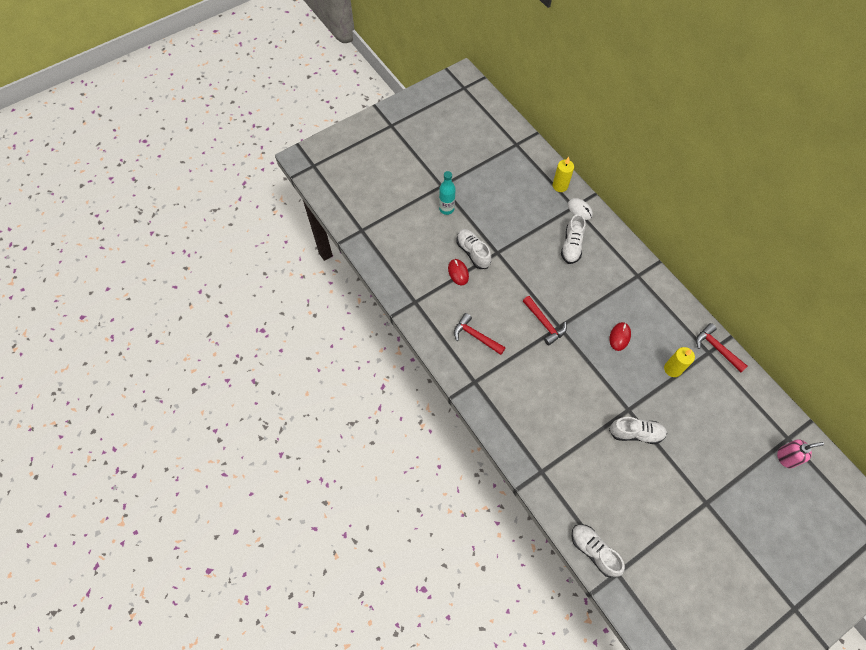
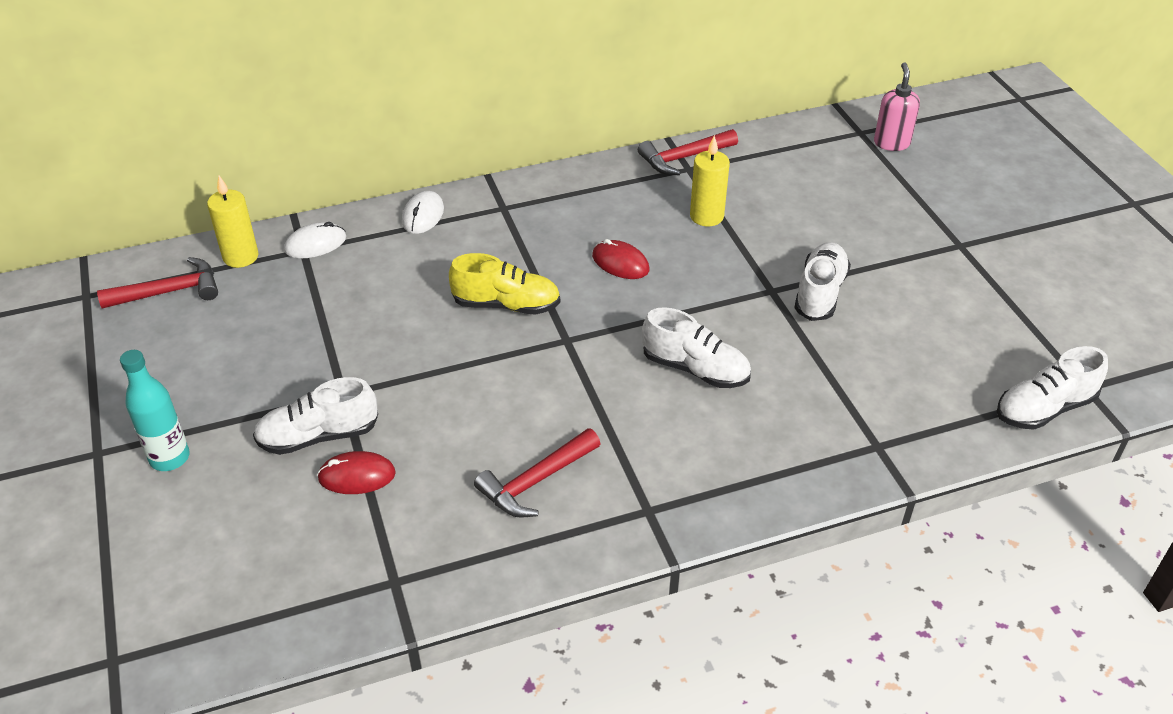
camera: 75 degrees left, 20 degrees down
red hammer [523,296,567,346] -> red hammer moved to [97,257,218,309]
white shoe [561,214,586,264] -> white shoe moved to [642,307,751,388]
none -> white mouse [402,191,444,234]
none -> yellow shoe [449,253,560,315]

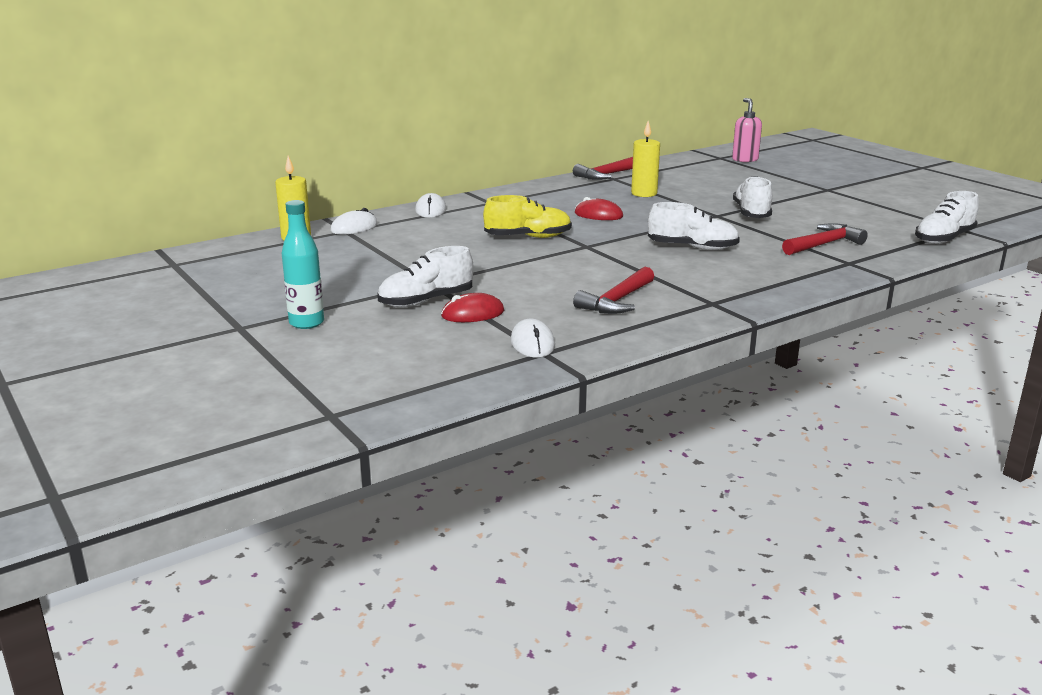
camera: 15 degrees left, 20 degrees down
red hammer [97,257,218,309] -> red hammer moved to [782,223,868,255]
none -> white mouse [511,319,555,358]

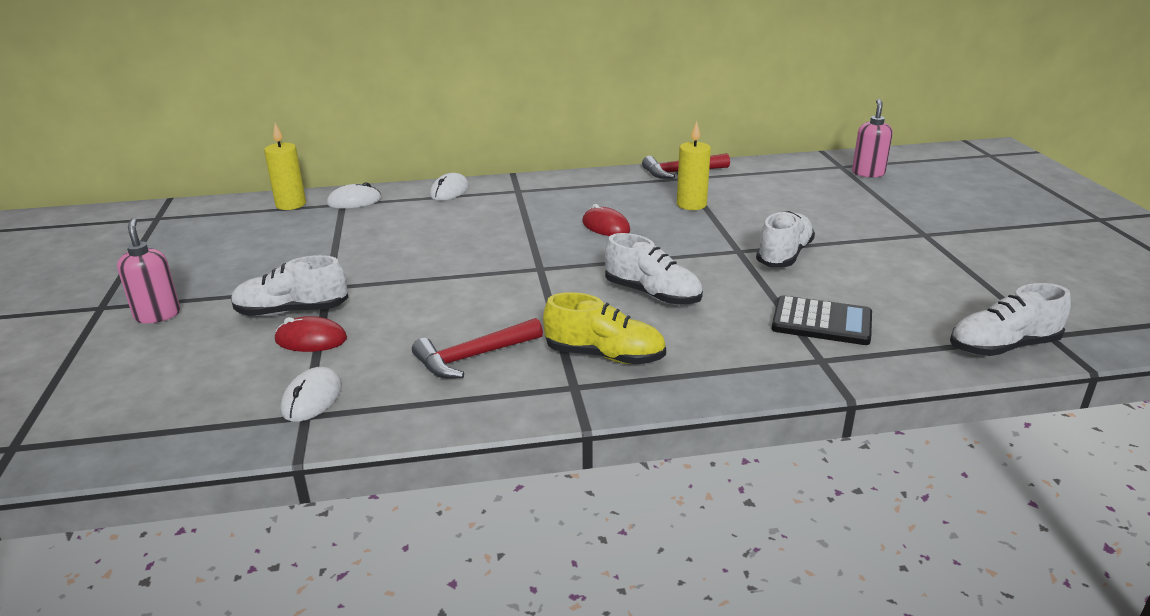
camera: 25 degrees right, 5 degrees up
turquoise bottle [282,200,324,329] -> pink soap dispenser [117,218,180,324]
yellow shoe [483,195,572,238] -> yellow shoe moved to [543,292,666,364]
red hammer [782,223,868,255] -> black calculator [771,295,872,345]

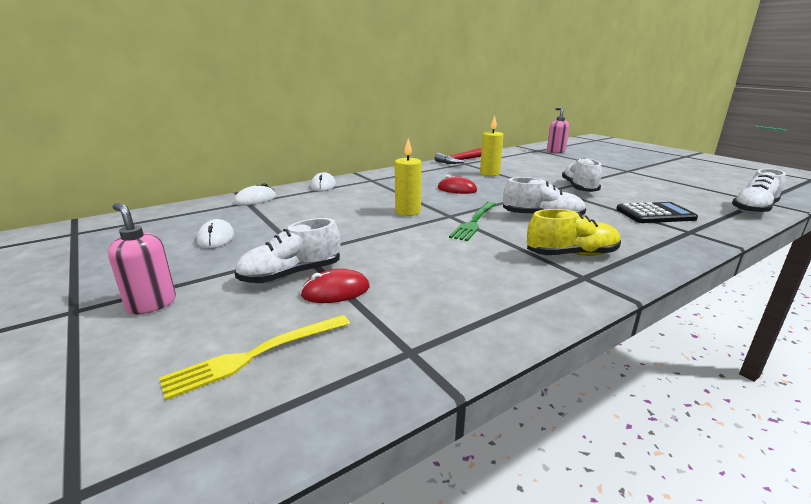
camera: 25 degrees left, 5 degrees down
yellow candle [264,123,306,210] -> yellow candle moved to [395,138,422,216]
white mouse [281,367,342,422] -> white mouse moved to [197,219,234,249]
red hammer [412,318,543,379] -> none
none -> yellow fork [159,315,350,400]
none -> green fork [449,202,496,241]

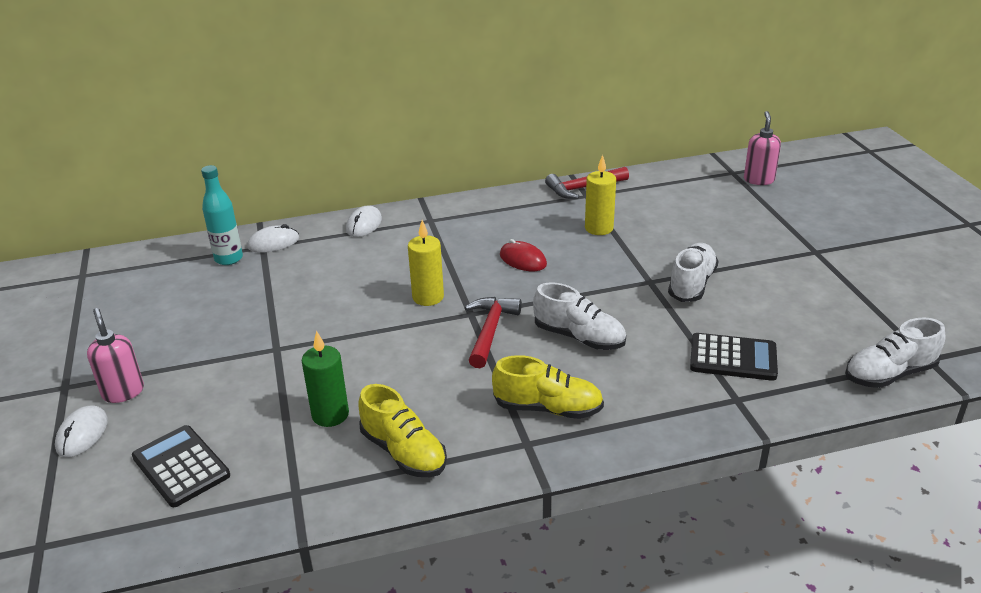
camera: 20 degrees right, 10 degrees up
yellow fork [159,315,350,400] -> black calculator [132,425,230,507]
white mouse [197,219,234,249] -> white mouse moved to [55,405,108,457]
white shoe [234,218,341,284] -> none
red mouse [300,269,370,303] -> none
green fork [449,202,496,241] -> red hammer [465,297,522,368]
none -> turquoise bottle [201,165,243,265]
none -> green candle [302,331,349,427]
none -> yellow shoe [358,384,447,477]

